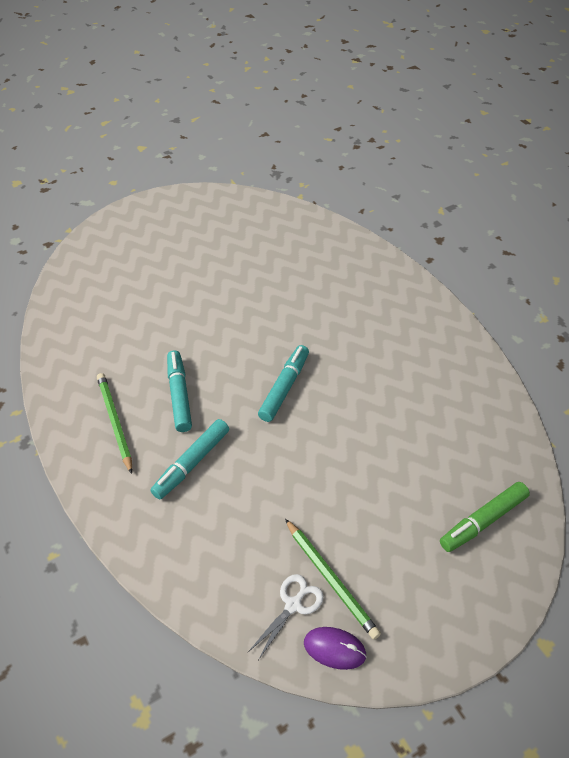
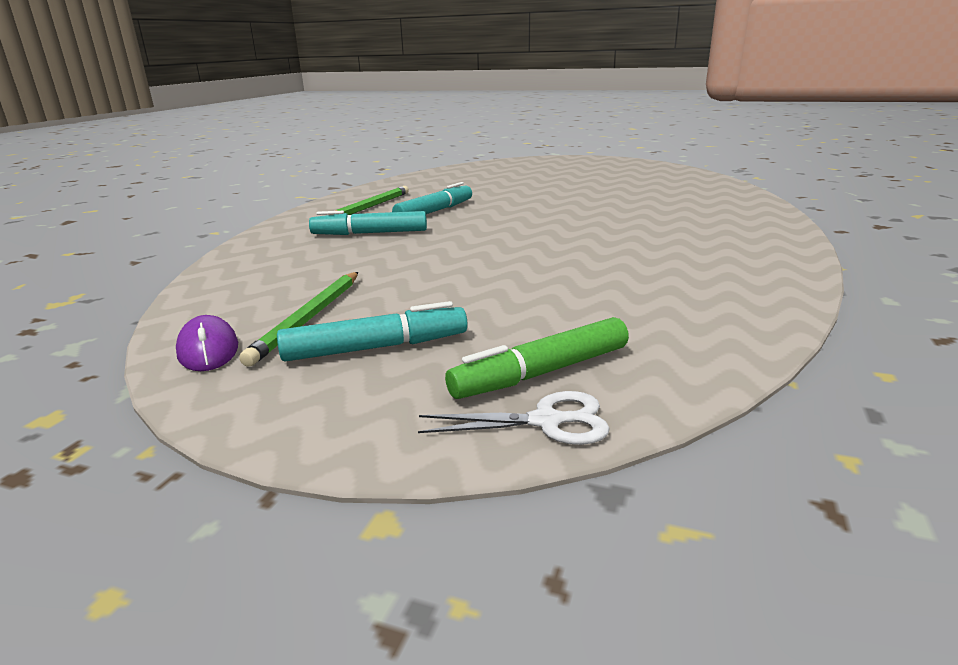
camera: 50 degrees right, 25 degrees down
white scissors [248,574,324,660] -> white scissors moved to [418,391,610,445]
turquoise marker [258,345,309,422] -> turquoise marker moved to [277,301,467,362]
green marker [440,482,530,552] -> green marker turned 45 degrees counterclockwise [445,317,629,399]

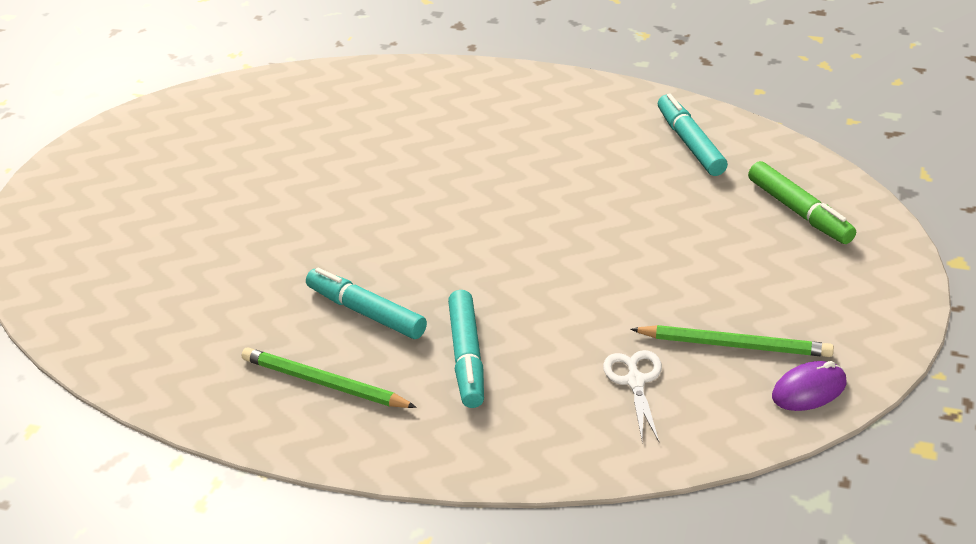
camera: 90 degrees left, 15 degrees up
turquoise marker [277,301,467,362] -> turquoise marker moved to [658,93,728,176]
white scissors [418,391,610,445] -> white scissors moved to [603,350,662,442]

